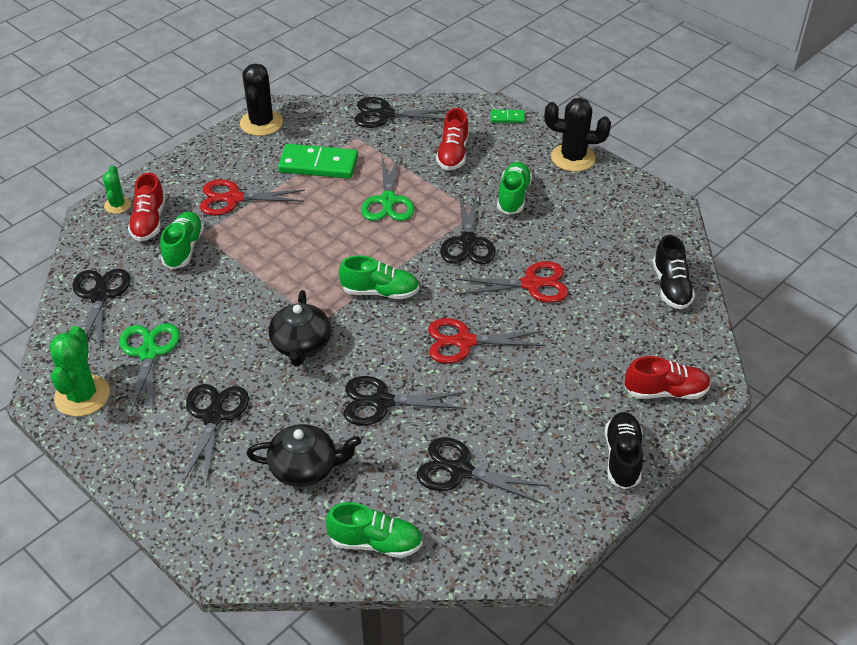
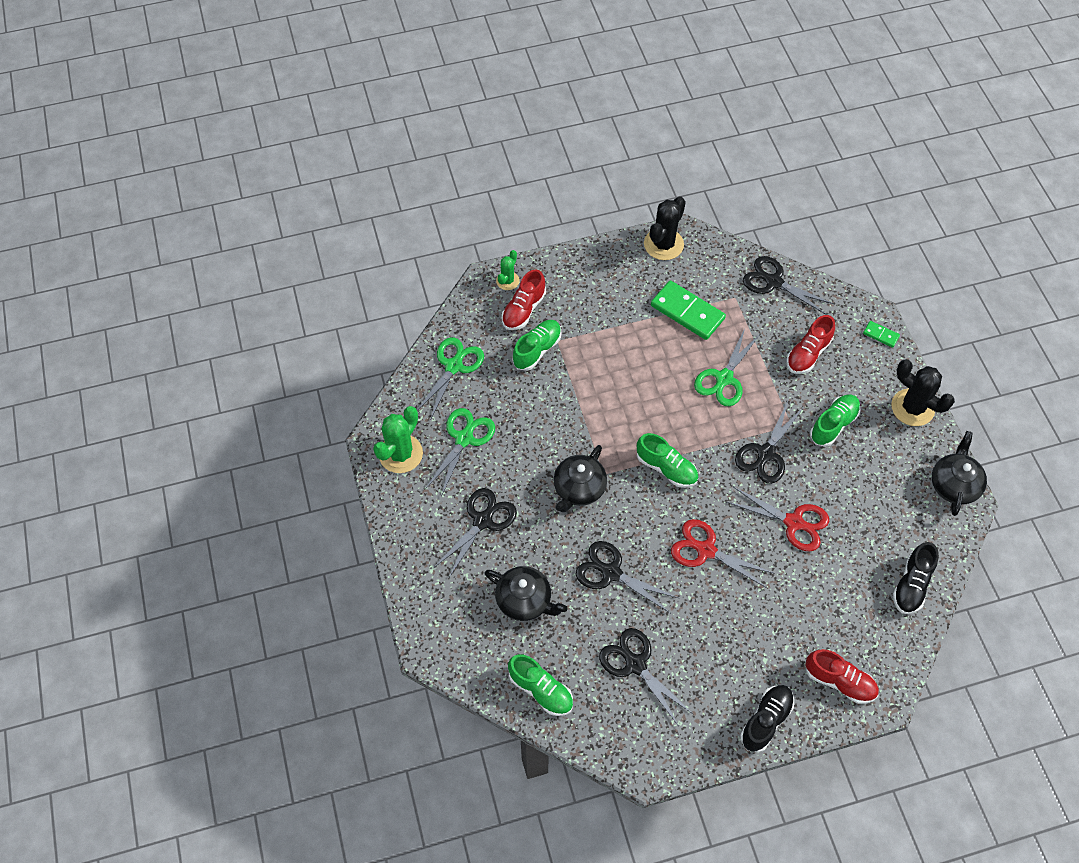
camera: 30 degrees right, 15 degrees up
black scissors [73,269,130,349] -> green scissors [417,337,484,420]
red scissors [200,179,305,215] -> none
none -> black teapot [932,431,987,516]

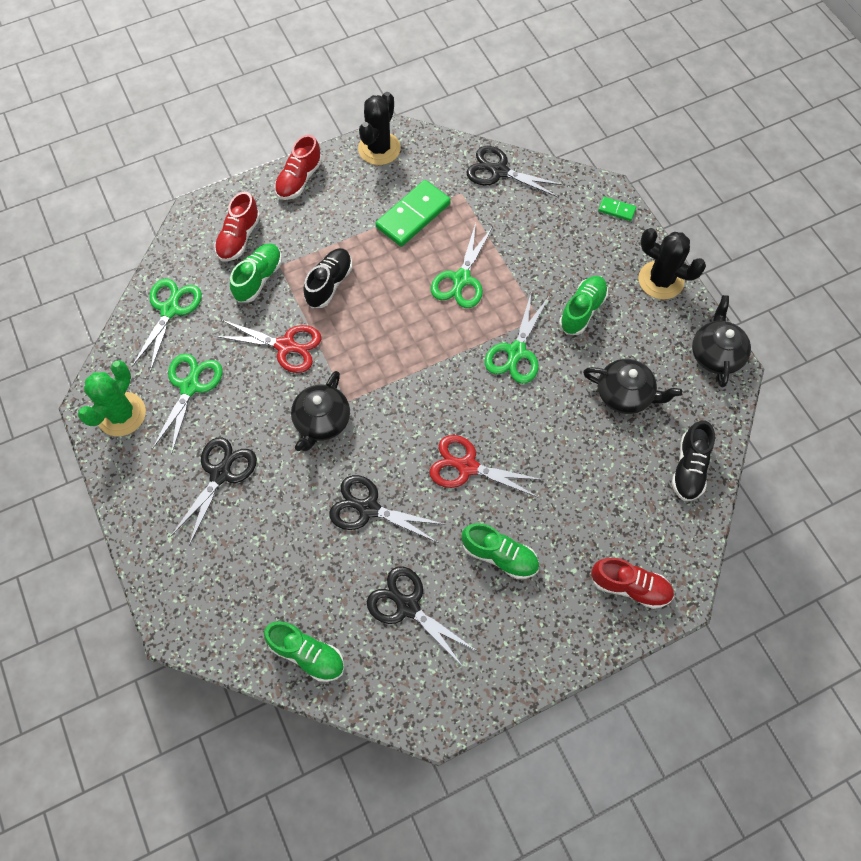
camera: 10 degrees left, 5 degrees up
black teapot [485,566,567,621] -> black teapot moved to [583,359,682,414]
green cactus [496,250,520,290] -> none
green shoe [637,433,698,488] -> green shoe moved to [461,523,539,579]
green domino [651,281,726,340] -> green domino turned 75 degrees counterclockwise [376,180,451,247]
red scissors [726,487,829,551] -> red scissors moved to [215,320,321,373]
black scissors [735,401,804,484] -> green scissors [485,291,549,384]
black shoe [740,685,794,752] -> black shoe moved to [304,248,352,308]
red shoe [786,315,835,374] -> red shoe moved to [274,135,322,200]

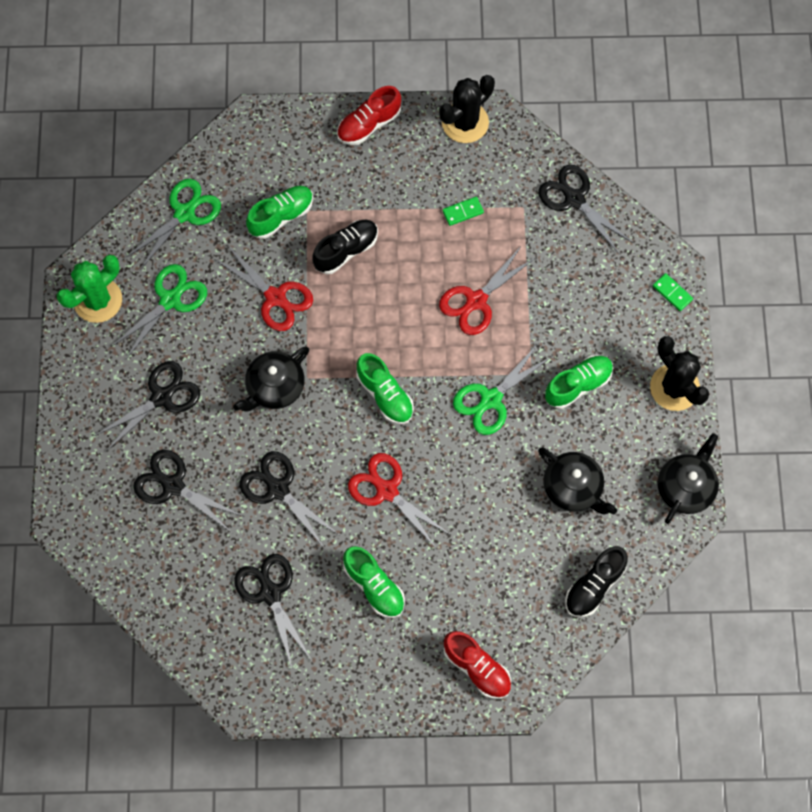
camera: 25 degrees right, 5 degrees up
red shoe [215,192,260,262] -> none
green shoe [264,621,344,682] -> green shoe moved to [356,353,414,425]
green domino [376,180,451,247] -> green domino [442,196,484,226], size x0.47
green scissors [431,223,493,308] -> red scissors [439,245,535,335]
none -> black scissors [133,450,243,533]

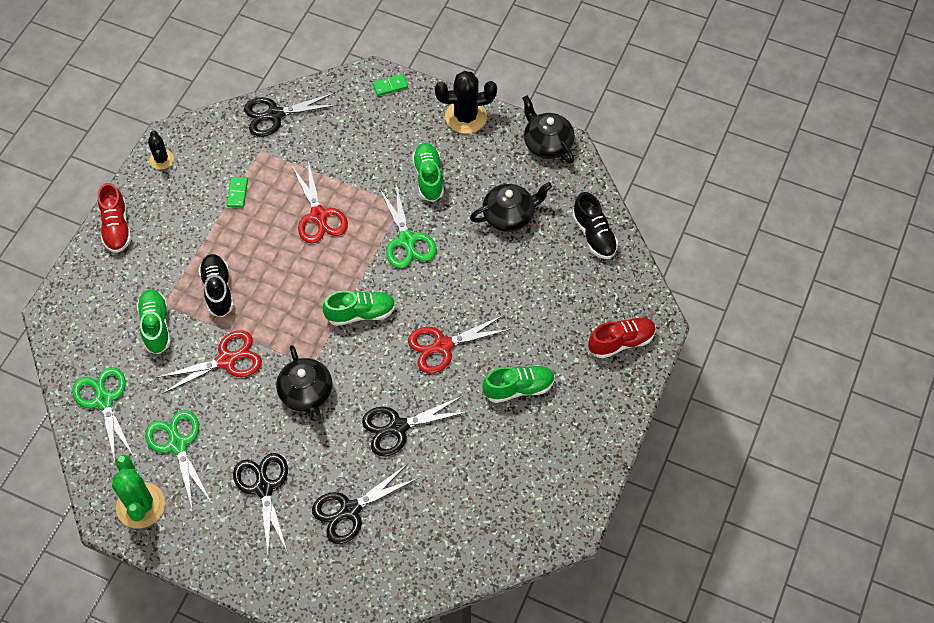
camera: 65 degrees left, 10 degrees down
black scissors [234,554,312,667] -> none
black cactus [439,75,495,143] -> black cactus [148,130,174,170], size x0.57

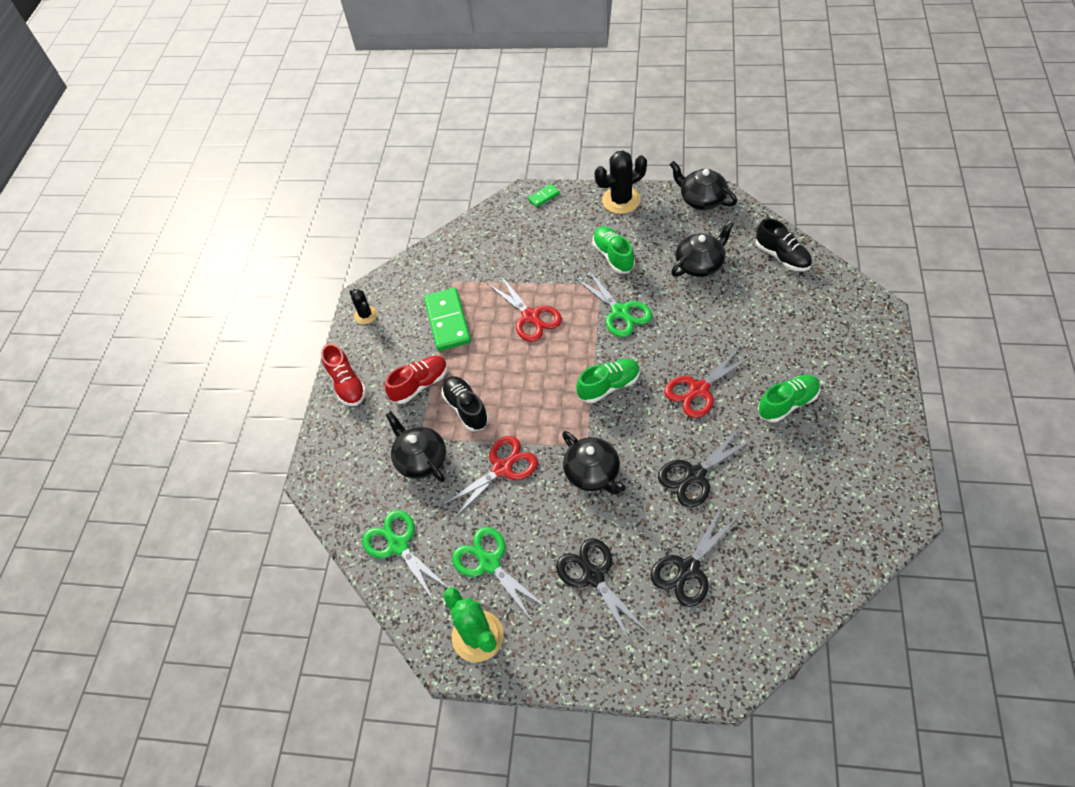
camera: 10 degrees left, 5 degrees down
green shoe [137,289,171,354] -> black teapot [386,411,446,482]
green domino [227,177,248,208] -> green domino [424,288,471,351], size x2.11
black scissors [244,93,338,137] -> none
red shoe [588,317,656,359] -> red shoe moved to [385,356,448,404]

